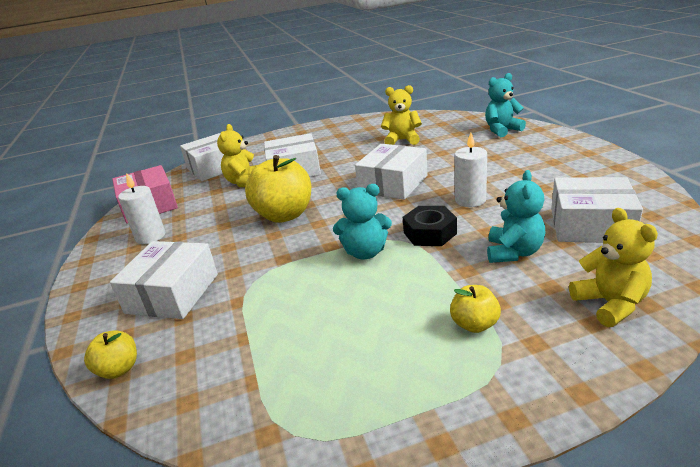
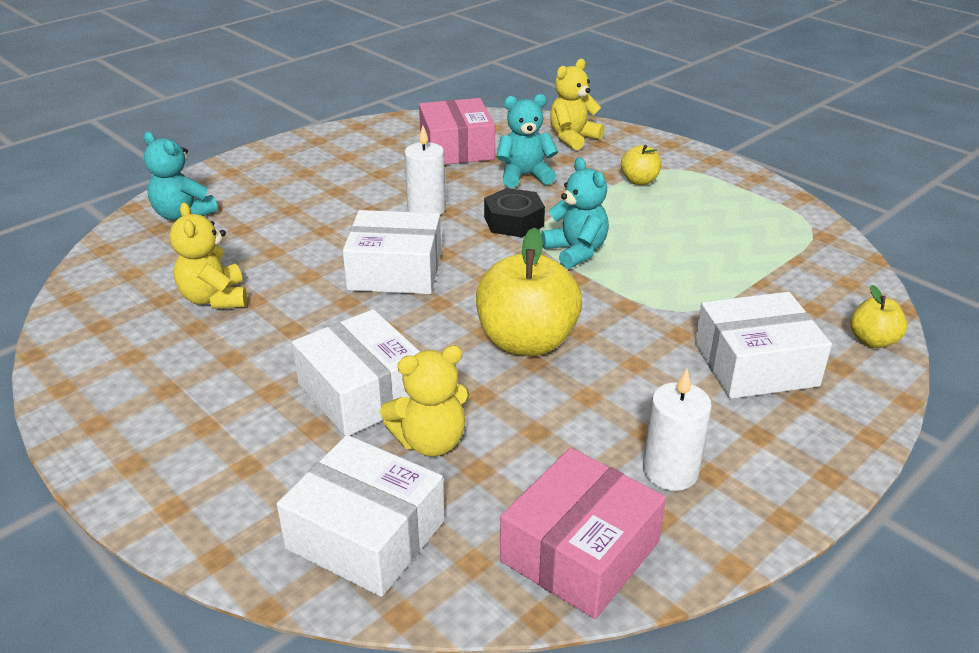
camera: 120 degrees left, 5 degrees up
white box [551,177,643,243] -> pink box [419,98,495,165]

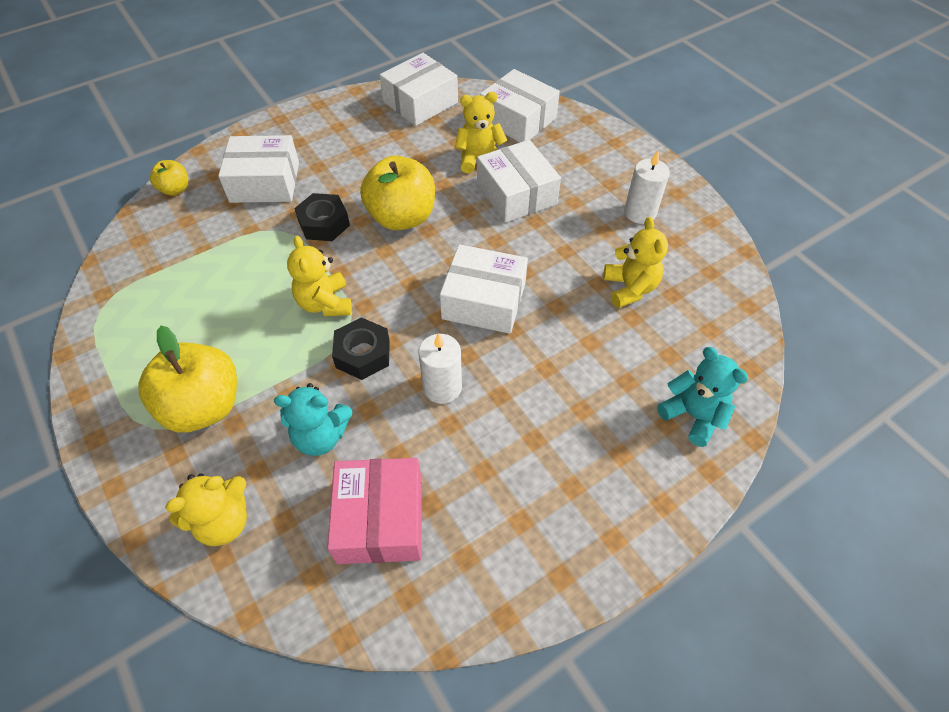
camera: 170 degrees left, 20 degrees up
pink box [500,448,666,619] -> white box [380,53,458,126]
turquoise teddy bear [541,158,609,269] -> yellow teddy bear [287,236,352,316]
yellow apple [621,145,662,185] -> yellow apple [138,326,237,433], size x2.00
white candle [643,369,712,491] -> white candle moved to [624,150,670,224]
none -> black nut [294,193,350,241]

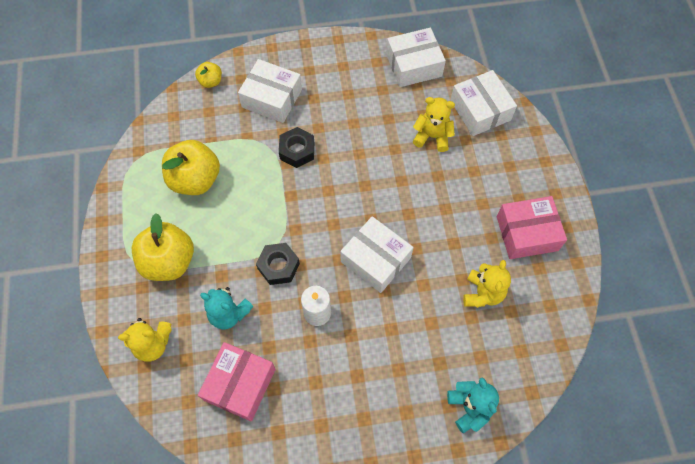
camera: 25 degrees right, 10 degrees up
yellow teddy bear [287,236,352,316] -> none
yellow apple [360,155,435,231] -> yellow apple moved to [162,140,220,195]
white box [477,140,561,223] -> none
white candle [624,150,670,224] -> pink box [497,196,567,259]

